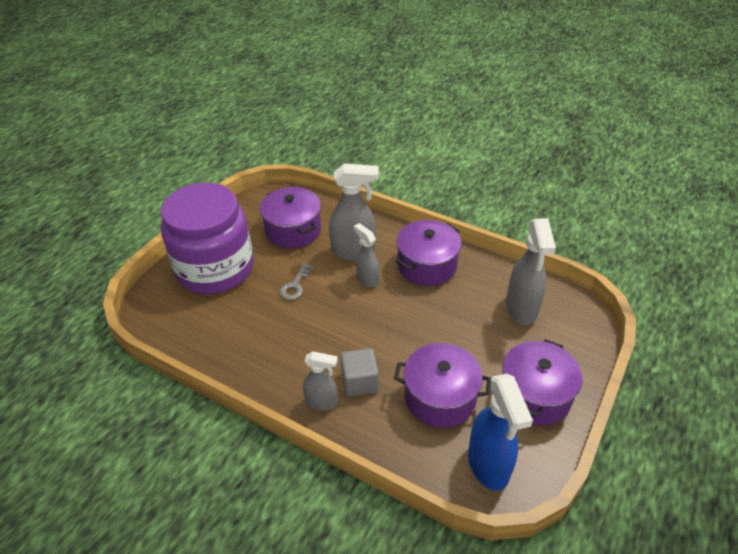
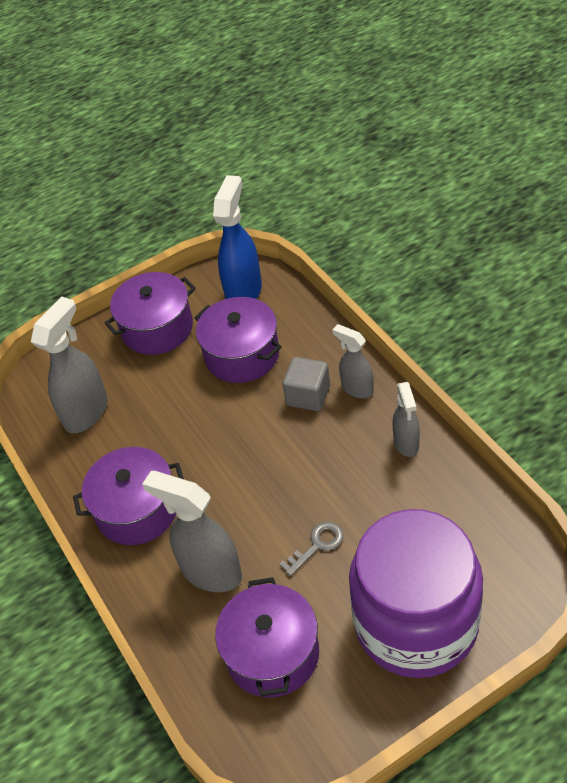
camera: 145 degrees left, 5 degrees up
grey spray bottle [354,223,379,287] -> grey spray bottle moved to [393,382,420,457]

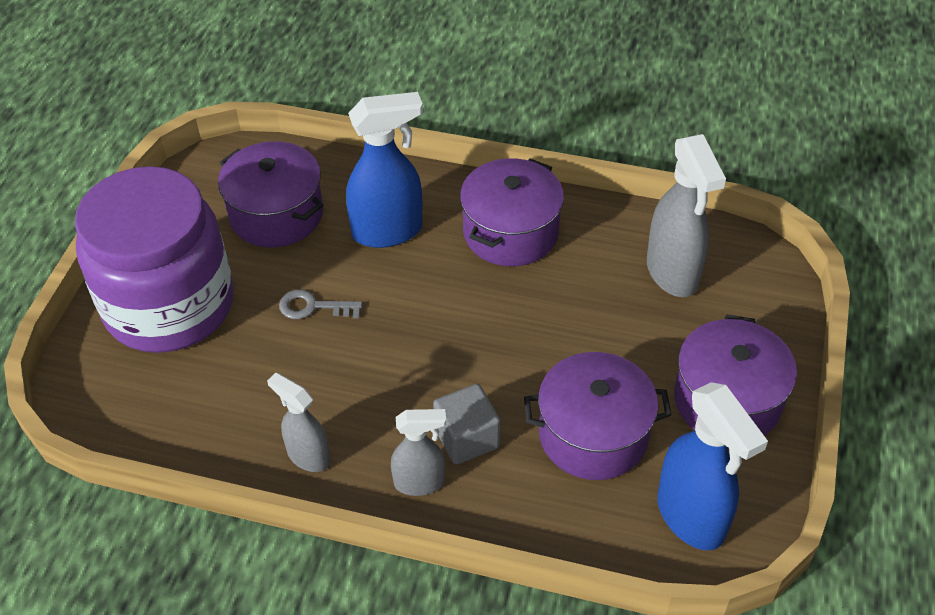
camera: 130 degrees right, 0 degrees up
grey spray bottle [142,471,242,592] -> blue spray bottle [346,92,423,248]
grey key [279,521,343,576] -> grey key turned 90 degrees clockwise [279,289,363,319]

